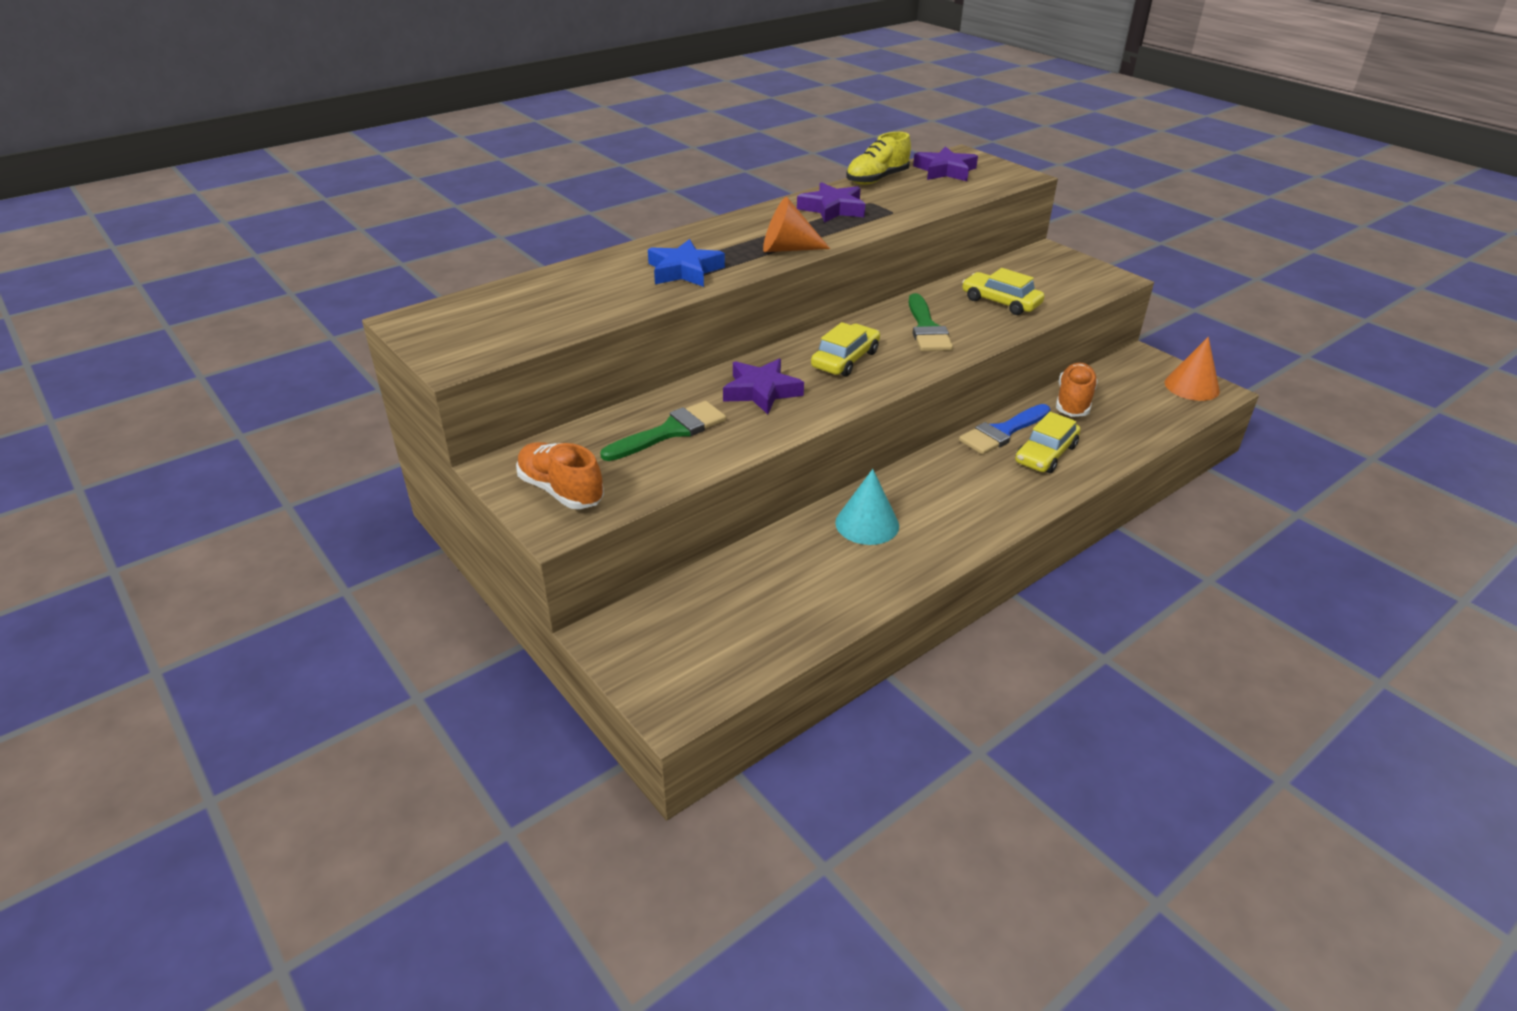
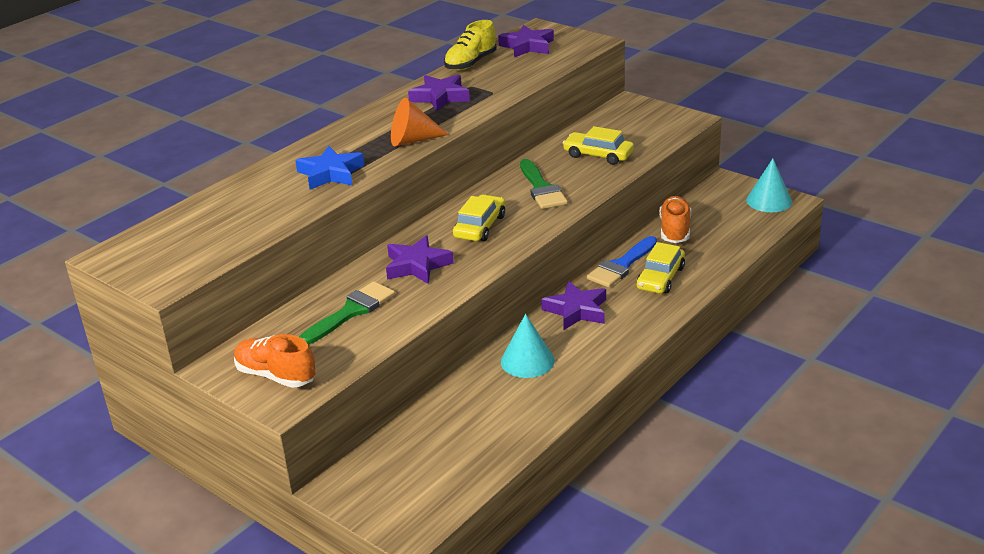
camera: 10 degrees left, 5 degrees down
orange cone [1164,337,1220,401] -> turquoise cone [746,159,792,212]
none -> purple star [541,281,606,330]

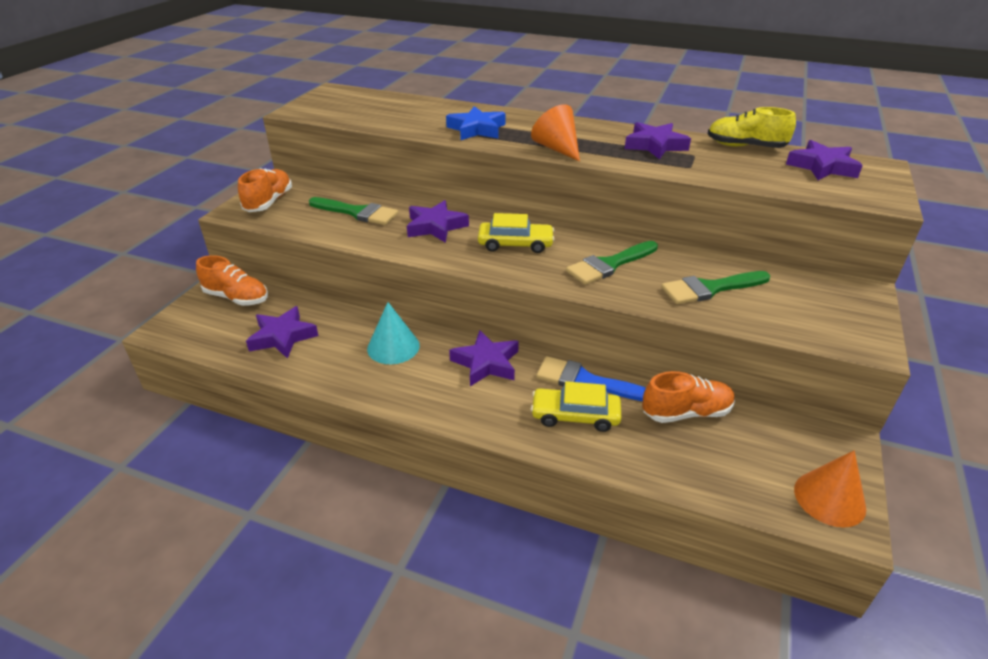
camera: 70 degrees right, 5 degrees up
yellow car [563,126,634,165] -> green brush [661,271,770,304]
turquoise cone [746,159,792,212] -> orange cone [794,450,866,527]
none -> orange shoe [196,255,268,306]
none -> purple star [246,306,319,359]

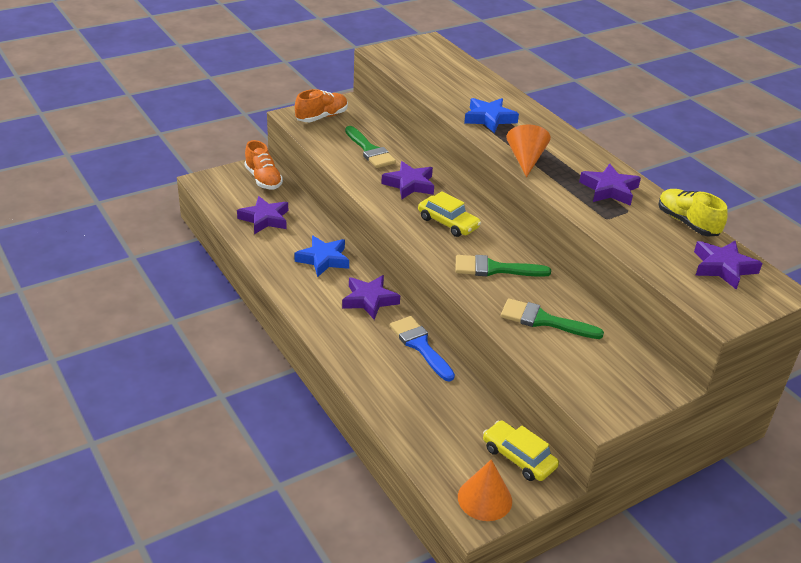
camera: 35 degrees right, 0 degrees up
turquoise cone [367,302,420,364] -> blue star [294,235,349,277]
yellow car [531,381,621,432] -> yellow car moved to [483,420,559,481]
orange shoe [642,371,735,423] -> none

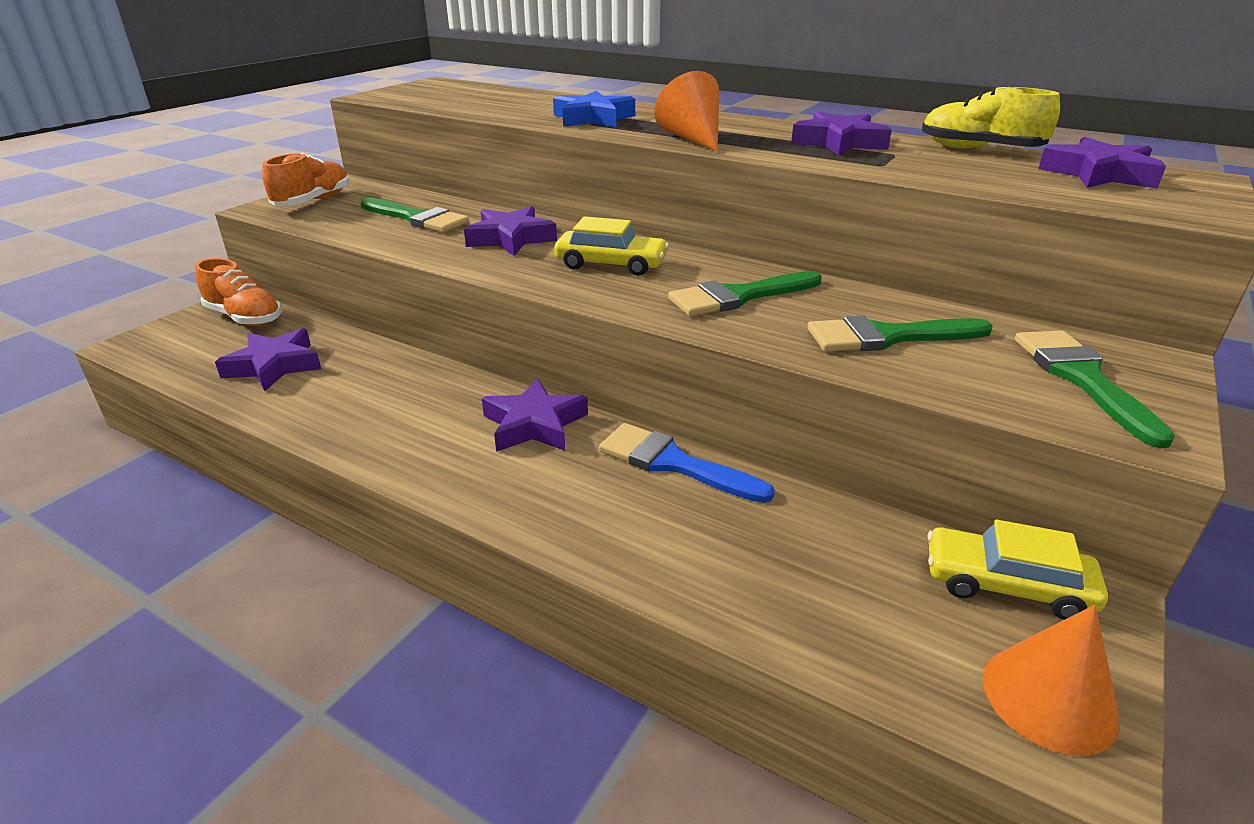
camera: 25 degrees left, 5 degrees down
blue star [294,235,349,277] -> none
none -> green brush [1015,330,1175,448]

